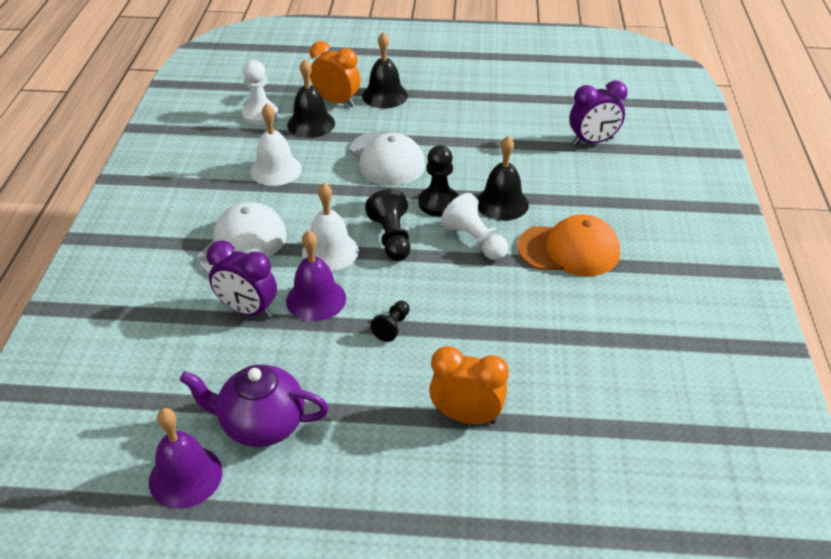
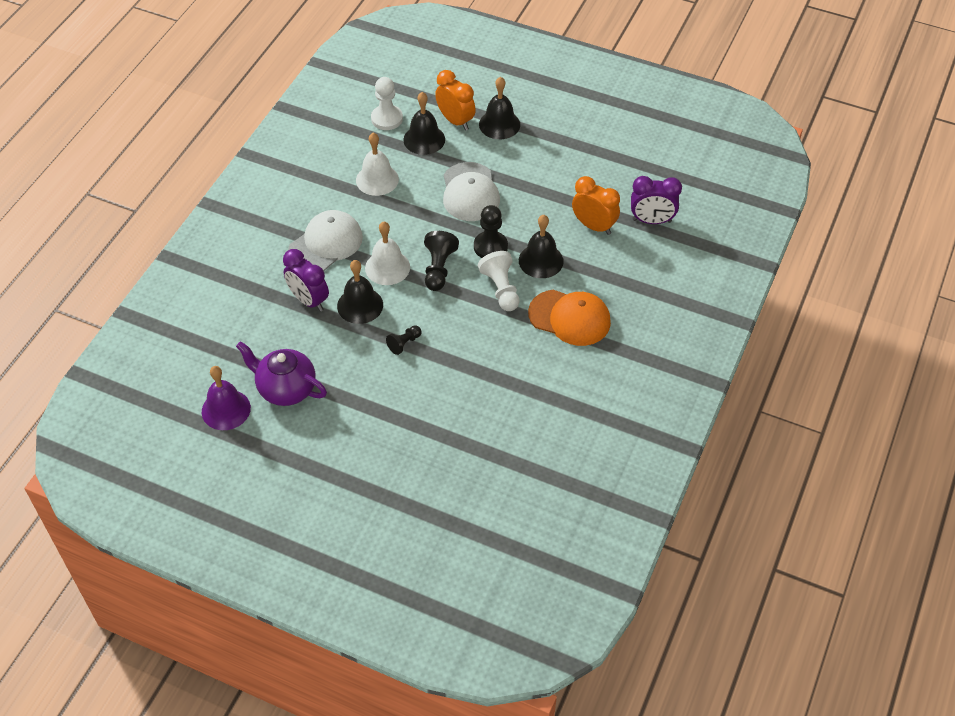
camera: 20 degrees right, 10 degrees up
purple bell [286,230,346,321] -> black bell [337,260,383,324]
orange clock [429,346,509,424] -> orange clock moved to [572,176,620,235]

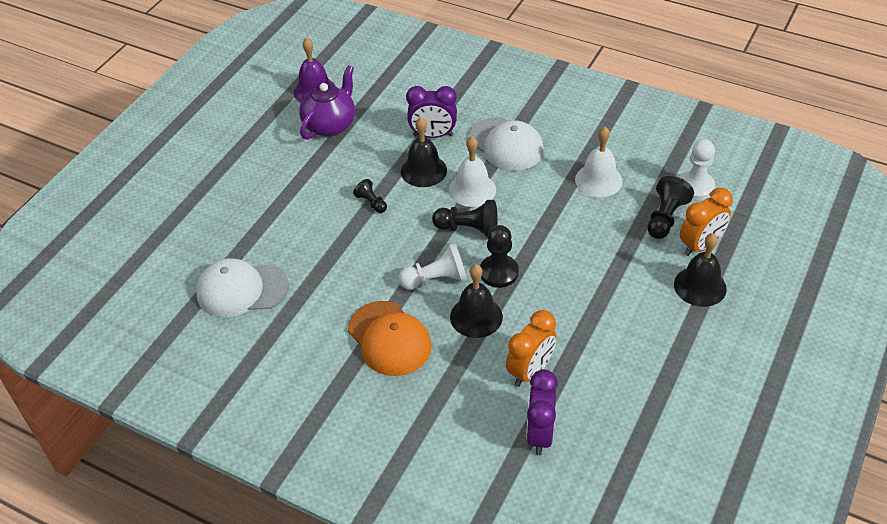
camera: 95 degrees right, 5 degrees down
purple clock [283,249,329,311] -> purple clock turned 135 degrees counterclockwise [406,86,457,138]
black bell [403,92,445,155] -> black pawn [647,176,694,239]
white cap [443,162,500,221] -> white cap moved to [196,258,289,317]
orange cap [528,290,611,346] -> orange cap turned 60 degrees counterclockwise [348,301,432,376]

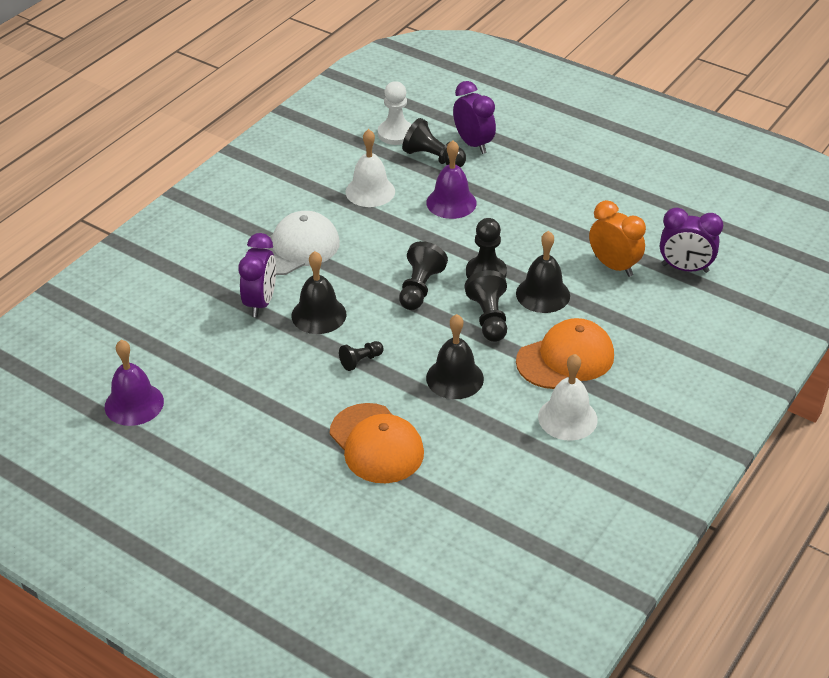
camera: 85 degrees left, 5 degrees down
white cap [196,258,289,317] -> none
purple teapot [299,65,355,140] -> none
white pawn [398,243,467,290] -> black pawn [464,270,507,342]
white bell [449,136,496,207] -> white bell moved to [538,354,598,441]
black bell [674,233,727,307] -> black bell moved to [426,314,484,399]
orange clock [680,188,733,256] -> purple clock [453,81,496,154]
none -> orange cap [330,403,424,483]
none -> purple bell [426,140,477,219]

